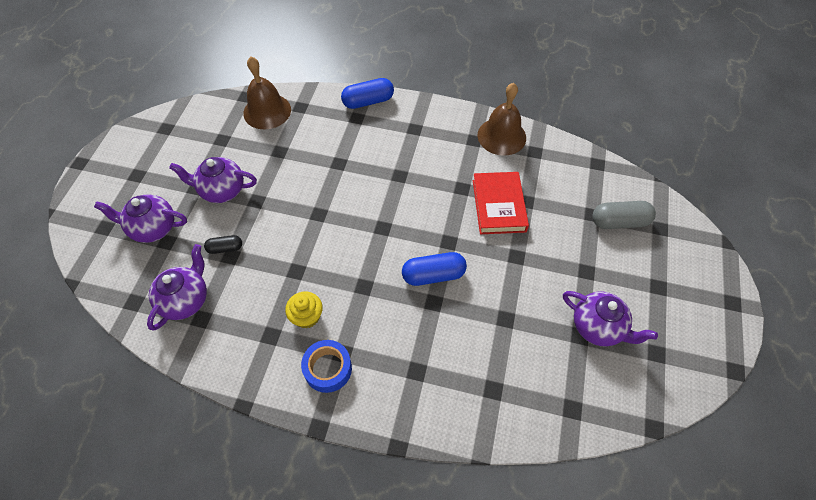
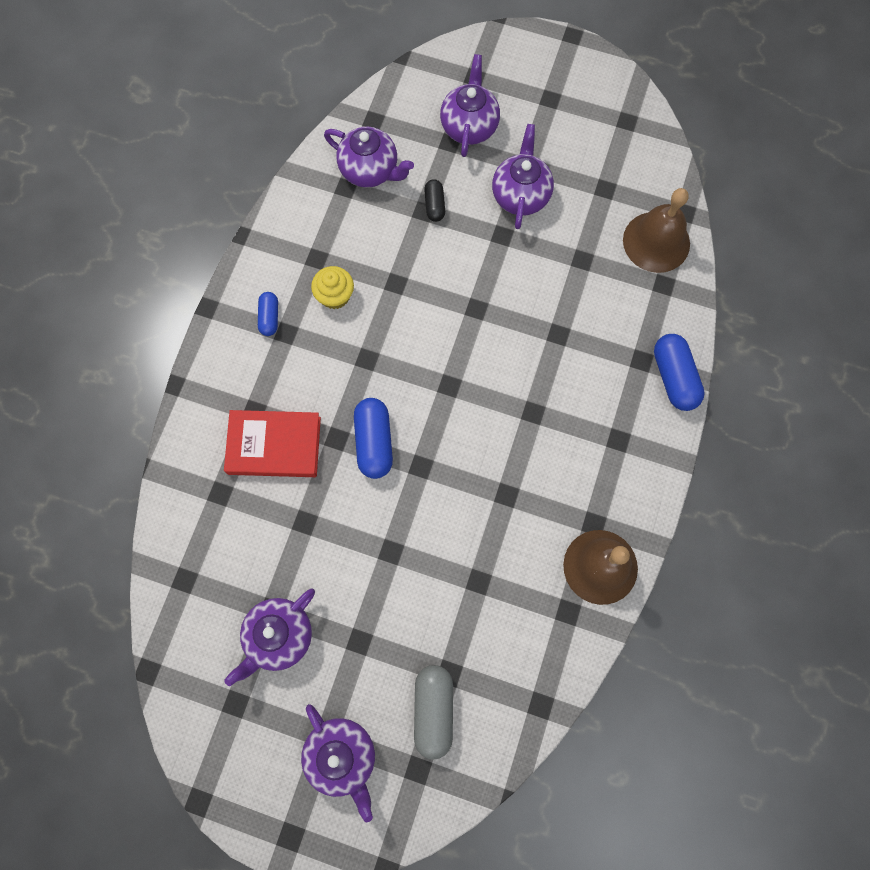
camera: 95 degrees right, 15 degrees up
blue tape [301,340,352,393] -> blue capsule [258,292,278,336]
red book [473,172,529,234] -> red book moved to [224,410,321,477]
none -> purple teapot [301,704,375,823]

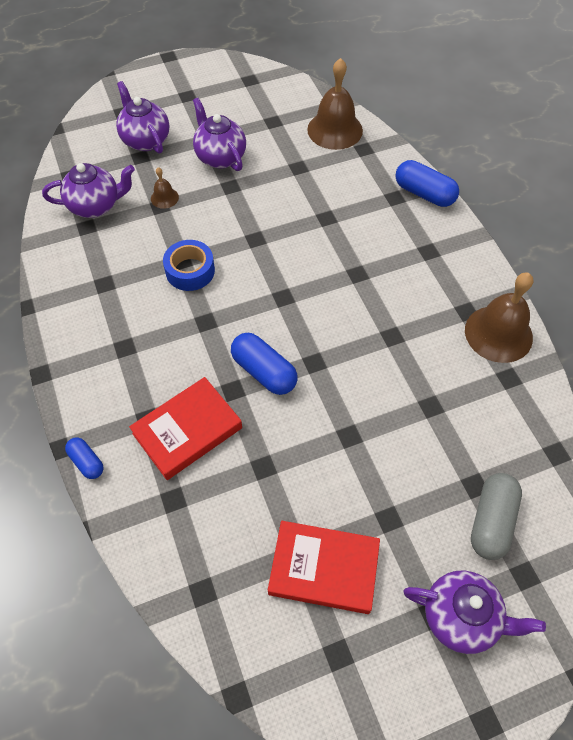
camera: 40 degrees left, 15 degrees down
purple teapot [224,589,315,686] -> red book [268,521,380,614]
blue capsule [258,292,278,336] -> blue capsule moved to [65,437,104,479]
yellow cupcake [311,266,354,309] -> none
grey capsule [414,665,453,759] -> grey capsule turned 60 degrees clockwise [471,473,522,560]
black capsule [424,179,445,222] -> brown bell [151,167,179,209]
none -> blue tape [163,240,215,291]

